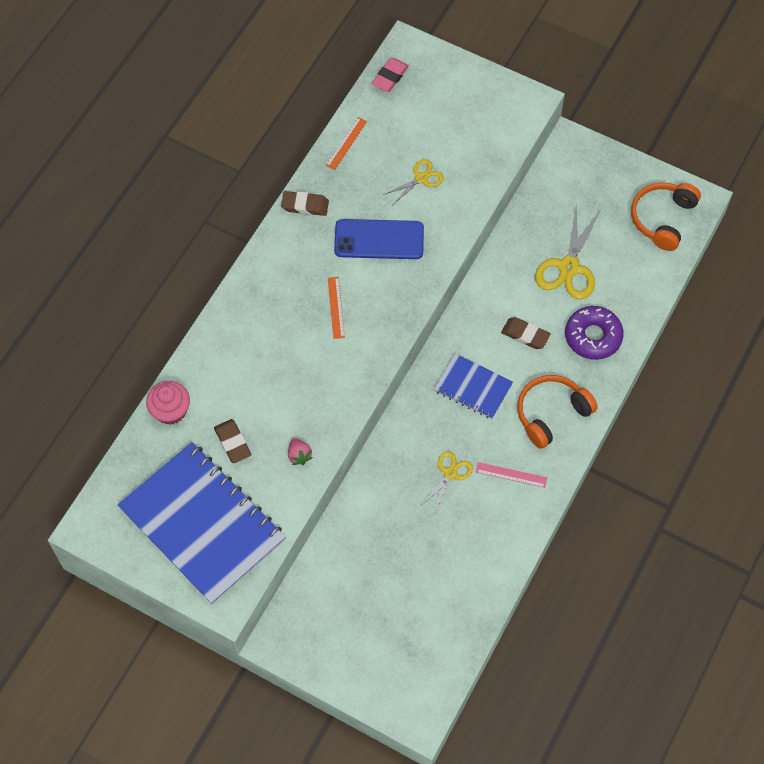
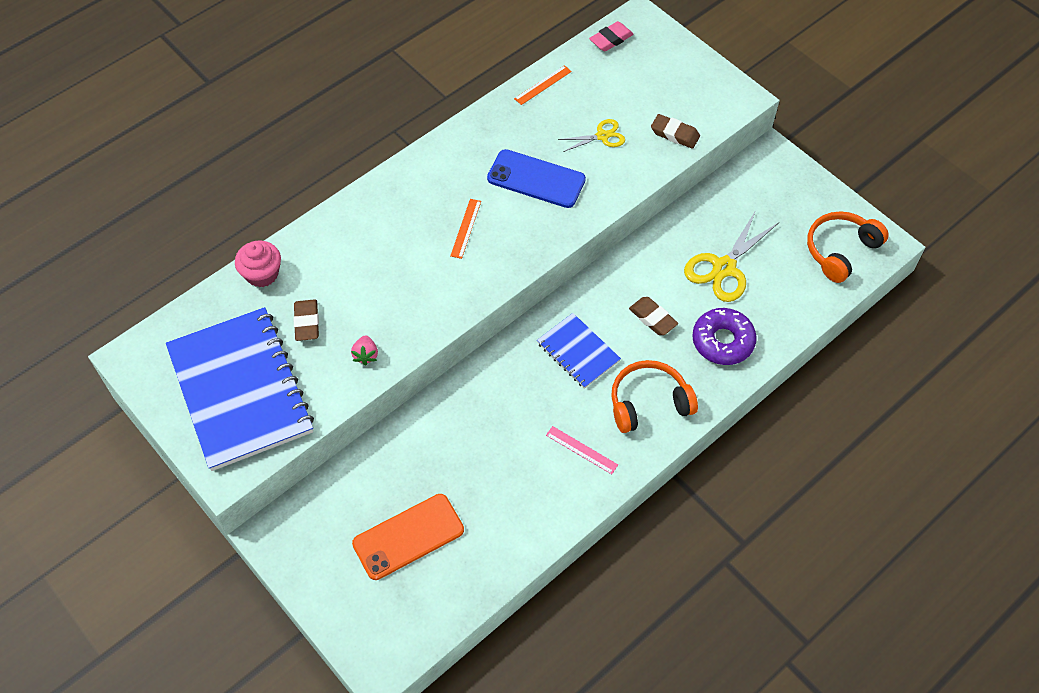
camera: 20 degrees right, 5 degrees down
brown eraser [281,191,329,216] -> brown eraser moved to [651,114,700,149]
yellow scissors [422,451,473,512] -> none
none -> orange phone [352,494,464,580]

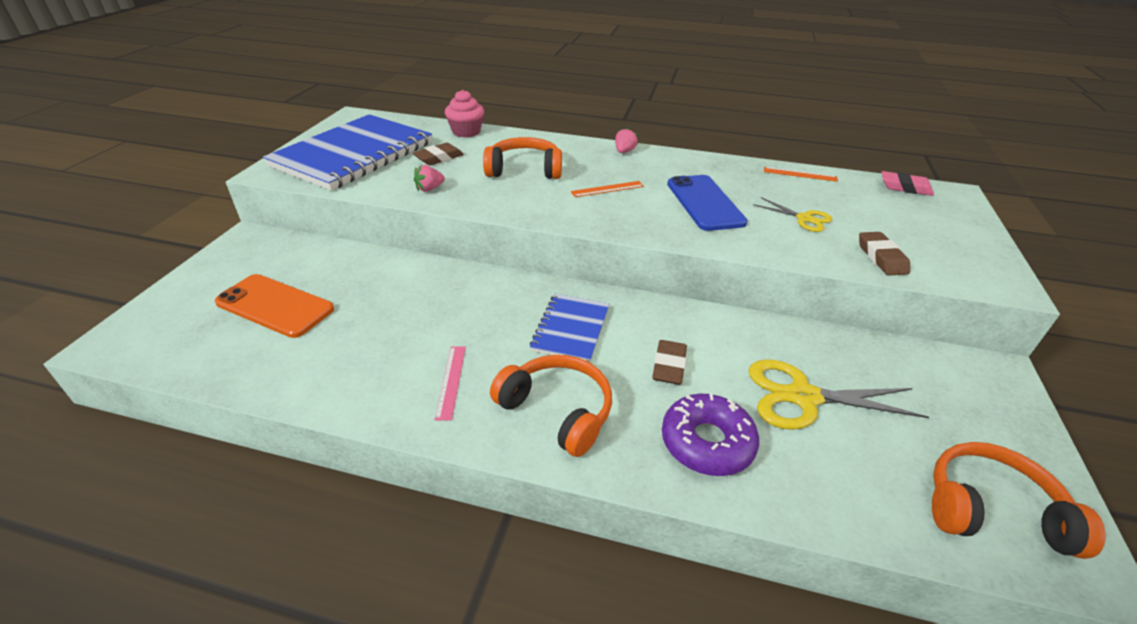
camera: 55 degrees right, 20 degrees down
none -> orange headphones [483,137,562,179]
none -> pink strawberry [615,127,638,153]

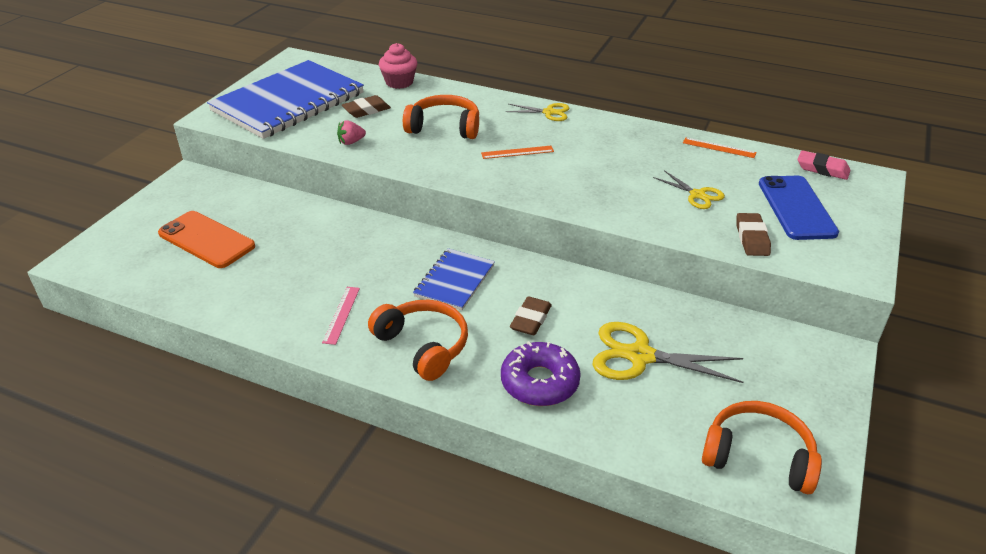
camera: 10 degrees right, 0 degrees up
pink strawberry [615,127,638,153] -> yellow scissors [506,103,569,121]
blue phone [667,175,748,231] -> blue phone moved to [759,176,839,240]

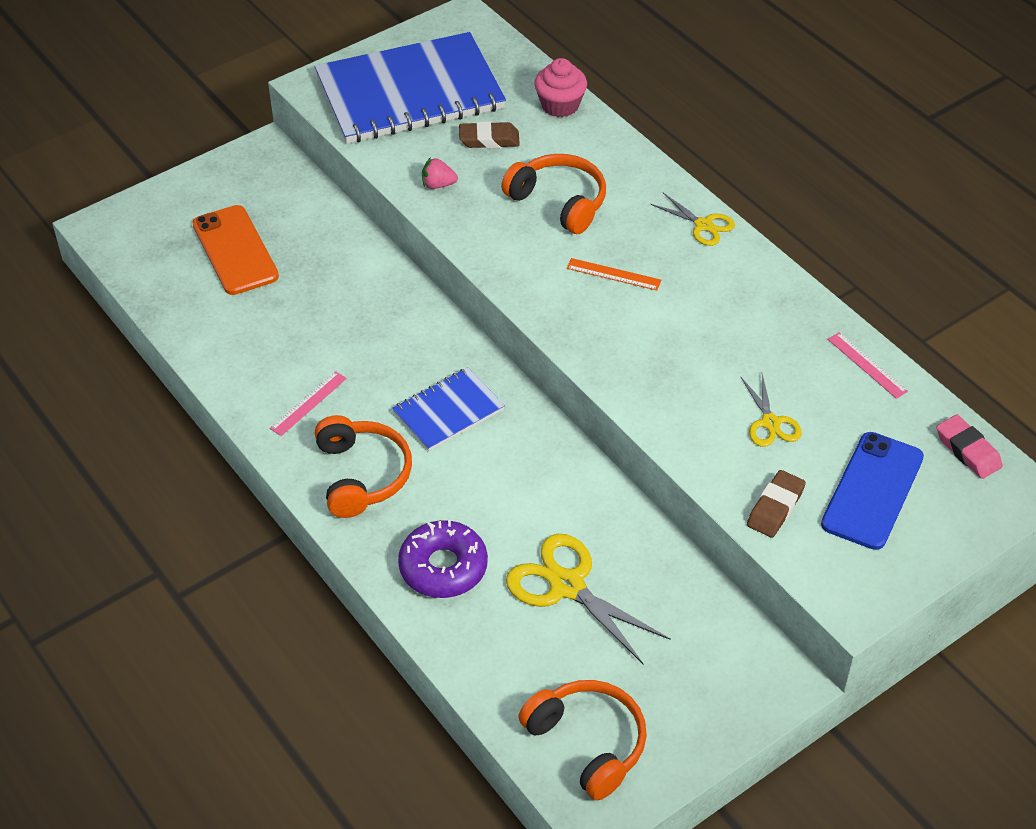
camera: 30 degrees right, 10 degrees up
brown eraser [510,296,552,335] -> none
orange ruler [683,137,757,158] -> pink ruler [828,332,908,399]

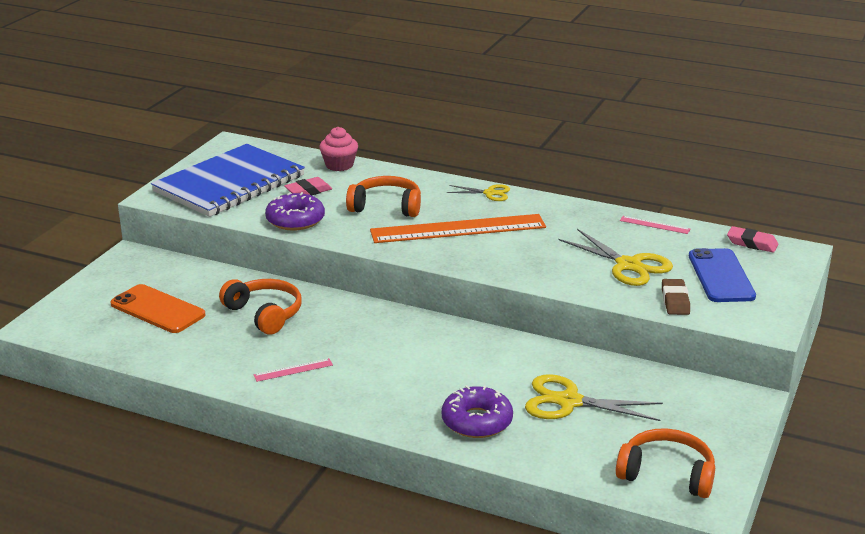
camera: 30 degrees left, 20 degrees down
pink ruler [270,371,347,436] -> pink ruler turned 60 degrees clockwise [253,358,333,382]
orange headphones [315,415,412,518] -> orange headphones moved to [219,279,302,334]
blue notebook [392,367,505,451] -> none
pink strawberry [422,157,458,189] -> purple donut [265,192,325,231]
brown eraser [459,121,520,148] -> pink eraser [284,177,332,195]
orange ruler [567,258,661,291] -> orange ruler [370,214,546,243], size x2.48
yellow scissors [740,374,802,447] -> yellow scissors [558,229,673,286], size x1.74

